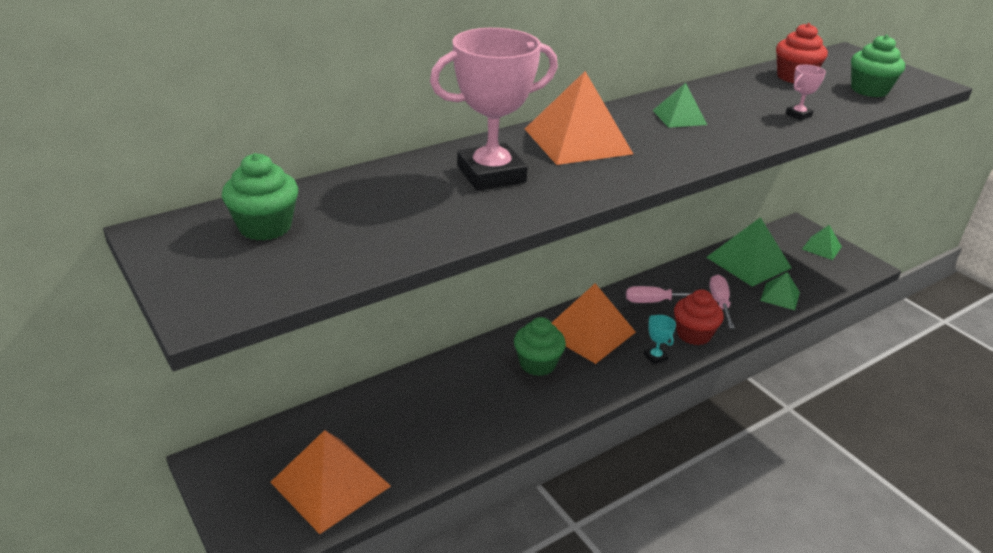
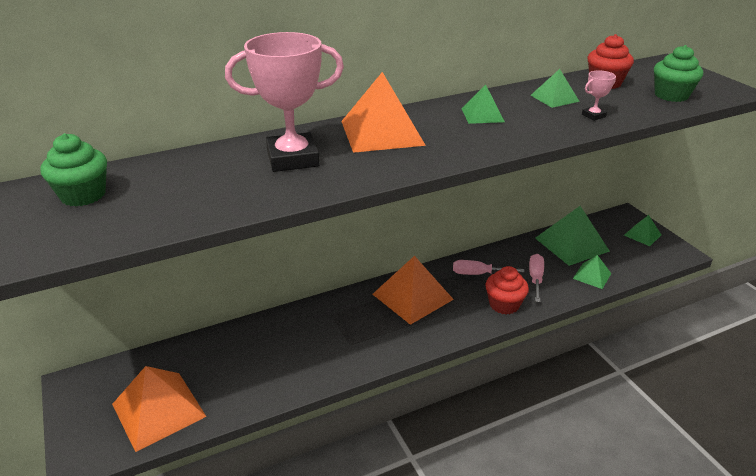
camera: 10 degrees right, 0 degrees up
green cupcake [514,317,566,376] -> none
turquoise trophy [644,315,676,365] -> none
none -> green pyramid [530,69,580,108]

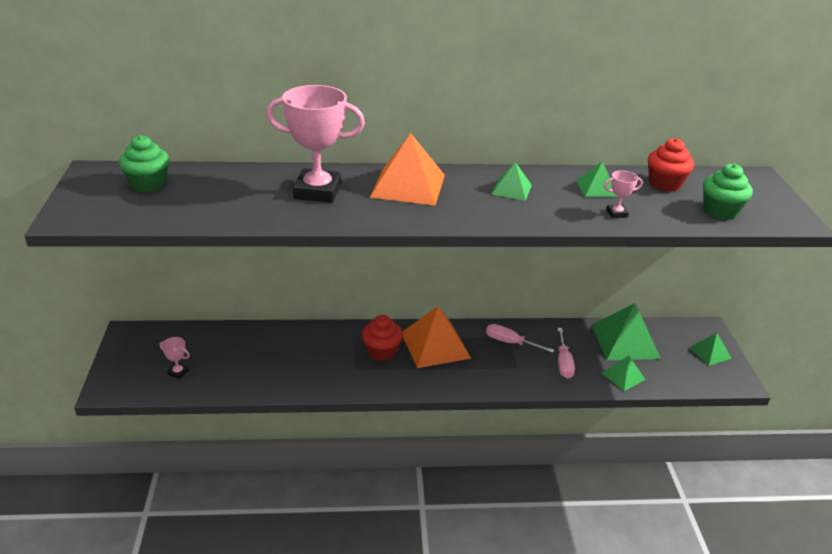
camera: 20 degrees right, 0 degrees up
orange pyramid [112,366,207,452] -> pink trophy [160,337,190,379]
red cupcake [485,266,529,314] -> red cupcake moved to [362,315,403,361]
pink screwdriver [529,254,544,302] -> pink screwdriver turned 150 degrees clockwise [558,328,575,378]

